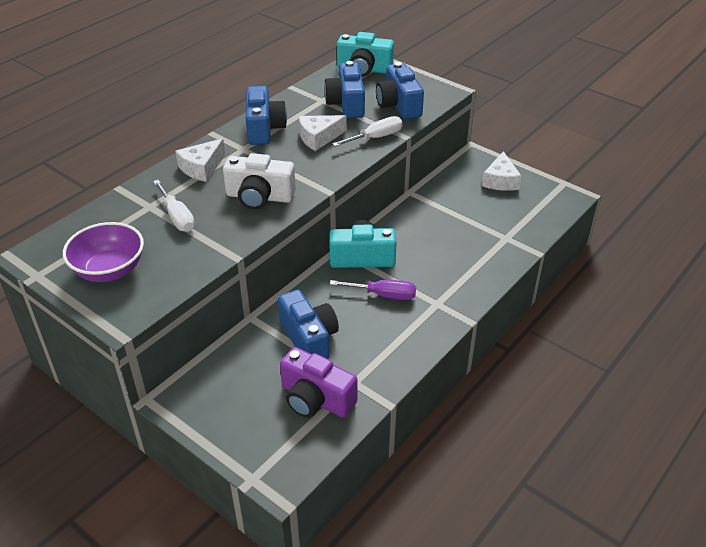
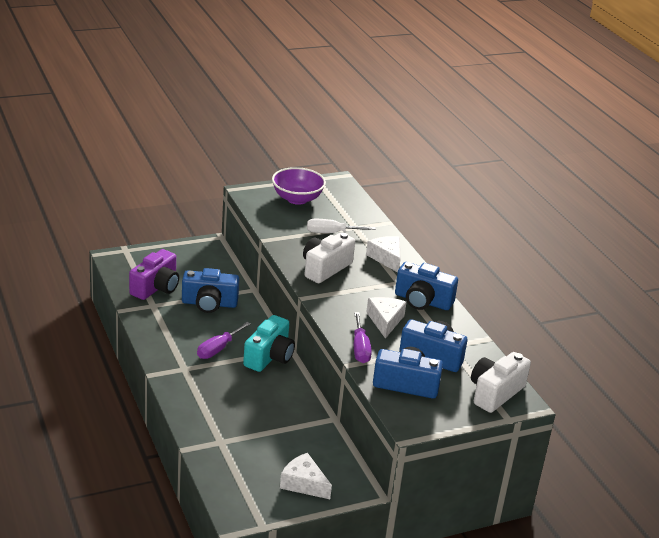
camera: 115 degrees right, 10 degrees down
purple camera [280,347,358,418] -> purple camera turned 150 degrees clockwise [129,249,179,300]
white screwdriver [332,116,403,147] -> purple screwdriver [354,312,372,363]
turquoise camera [337,32,394,77] -> white camera [471,352,531,413]

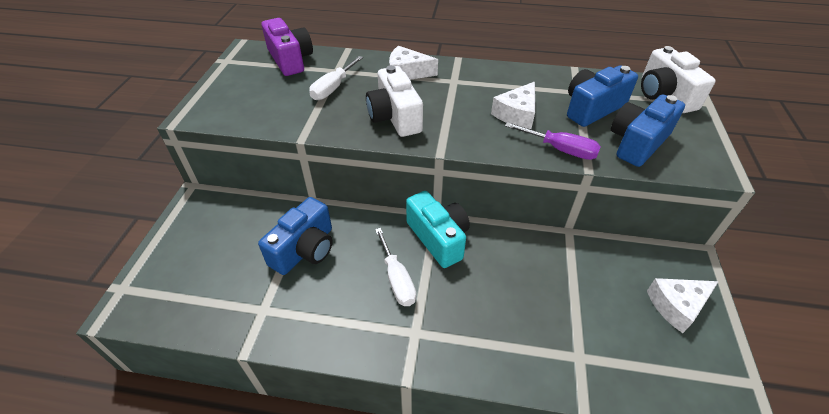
camera: 55 degrees left, 15 degrees up
purple camera [129,249,179,300] -> purple camera moved to [262,18,313,76]
purple screwdriver [197,322,251,359] -> white screwdriver [375,228,416,306]
purple bowl [272,167,326,205] -> none
white cheese [366,297,406,339] -> white cheese turned 90 degrees counterclockwise [491,82,535,129]
blue camera [395,262,458,310] -> none

